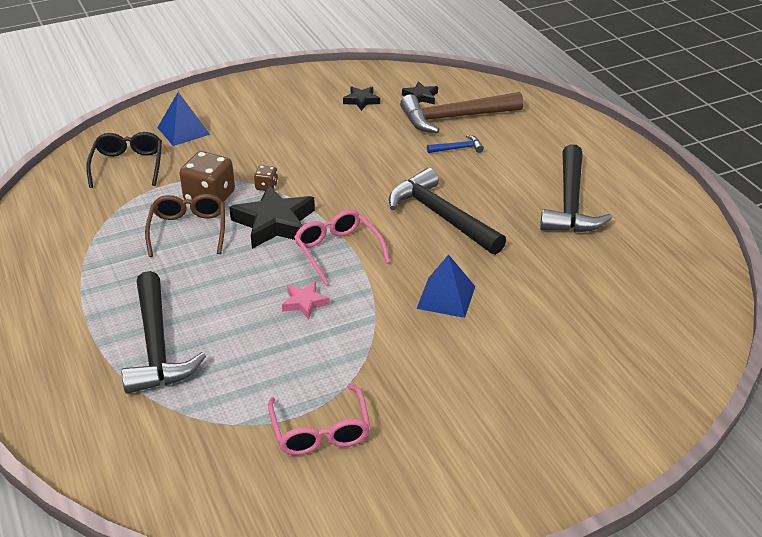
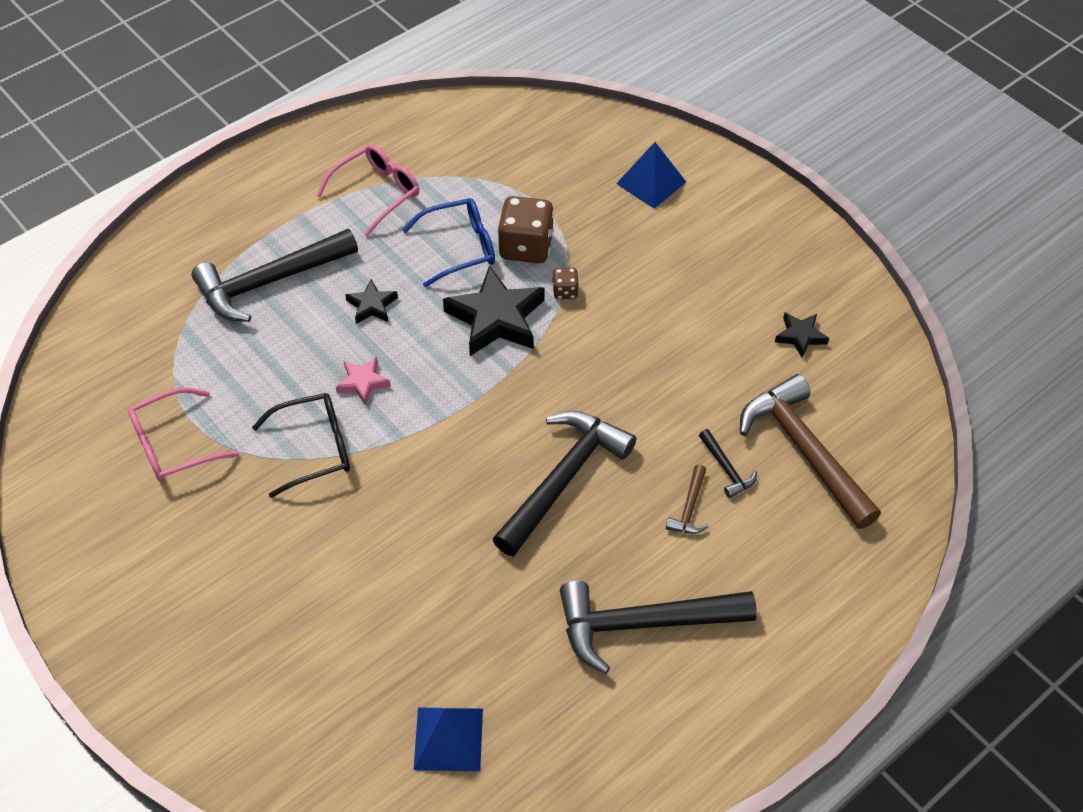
camera: 75 degrees right, 15 degrees up
black glasses [86,132,162,188] -> black glasses moved to [252,393,350,498]
brown glasses [145,194,225,257] -> blue glasses [403,198,495,287]
pink glasses [294,210,390,286] -> pink glasses moved to [316,144,419,236]
black star [402,81,438,104] -> black star moved to [345,279,398,324]
blue pyramid [416,254,475,318] -> blue pyramid moved to [414,707,483,771]
blue hammer [427,135,484,153] -> black hammer [699,429,757,498]
none -> brown hammer [666,465,708,534]

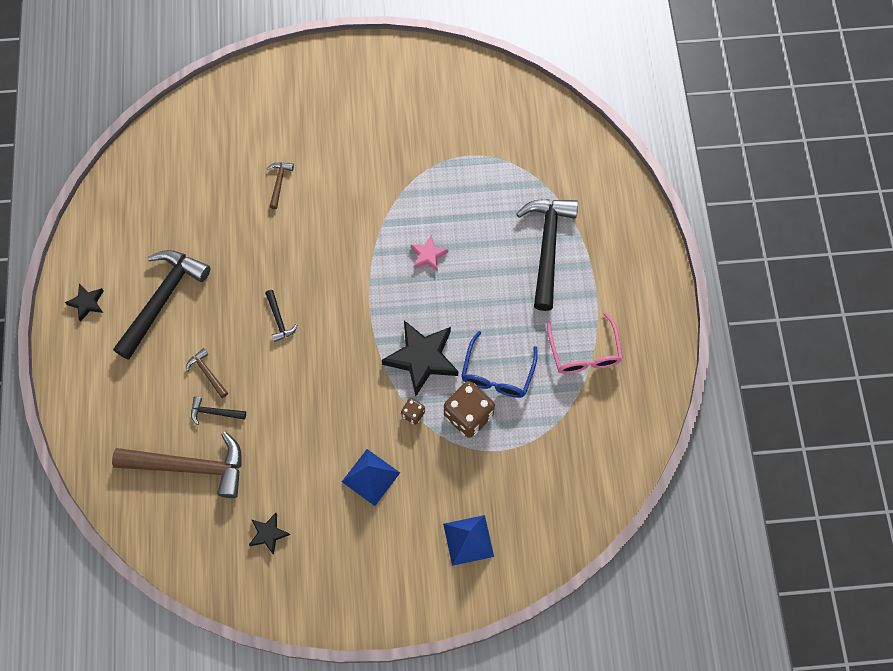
camera: 125 degrees right, 15 degrees up
pink glasses [128,387,239,482] -> none
black glasses [252,393,350,498] -> none
black star [345,279,398,324] -> black star moved to [65,284,104,321]
blue pyramid [414,707,483,771] -> blue pyramid moved to [342,449,400,506]
black hammer [492,411,636,556] -> black hammer [265,290,297,342], size x0.44
none -> brown hammer [267,163,294,209]

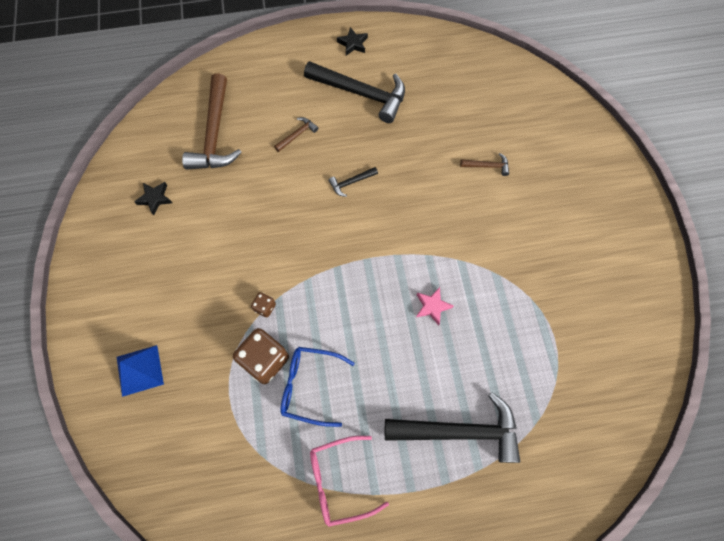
camera: 85 degrees right, 0 degrees up
black hammer [191,397,246,425] -> none
blue pyramid [342,449,400,506] -> none
black star [382,320,458,396] -> none

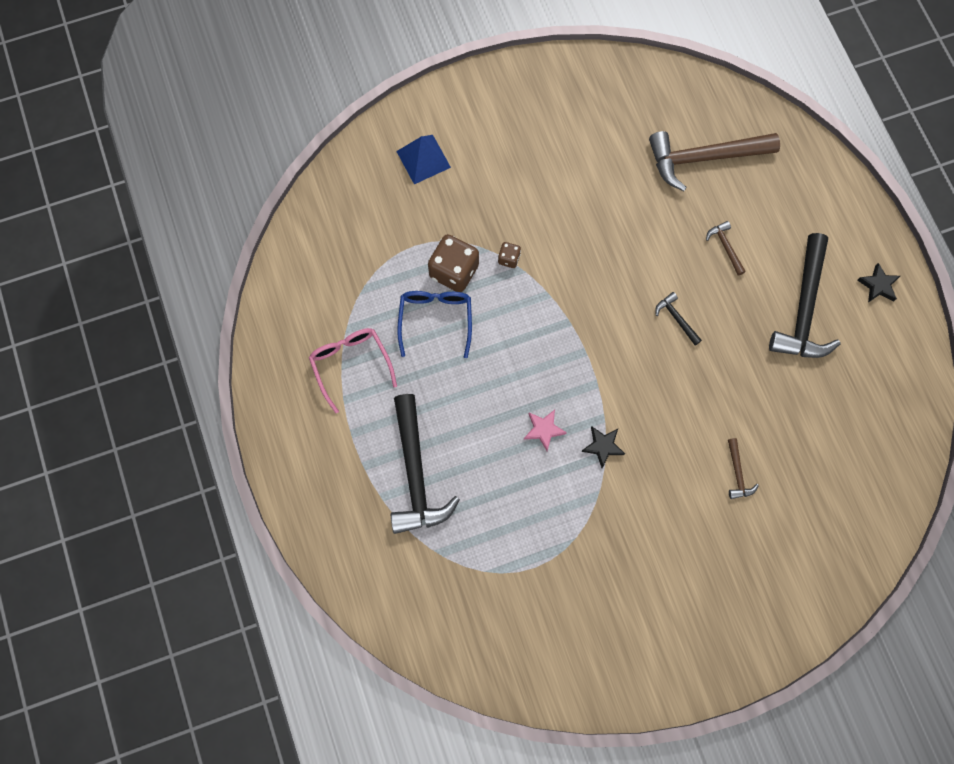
camera: 80 degrees right, 5 degrees up
black star [134,182,172,215] -> black star moved to [581,427,625,468]
brown hammer [274,117,318,152] -> brown hammer turned 150 degrees counterclockwise [706,221,746,276]

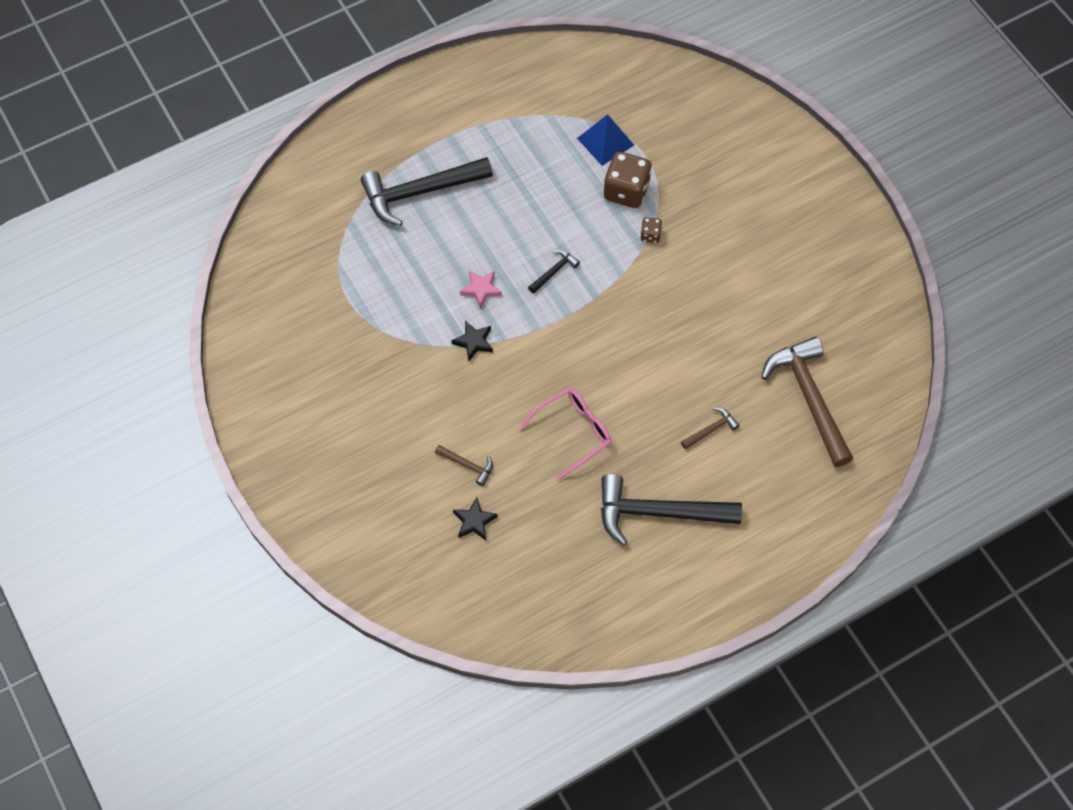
camera: 80 degrees right, 10 degrees down
pink glasses [309,328,397,413] -> pink glasses moved to [519,388,611,480]
blue pyramid [396,135,451,184] -> blue pyramid moved to [577,114,634,166]
blue glasses [397,291,472,358] -> none
black hammer [655,292,702,346] -> black hammer moved to [528,250,580,294]
brown hammer [728,438,759,499] -> brown hammer turned 135 degrees counterclockwise [435,445,493,486]
black star [857,263,900,302] -> black star moved to [453,498,498,540]

